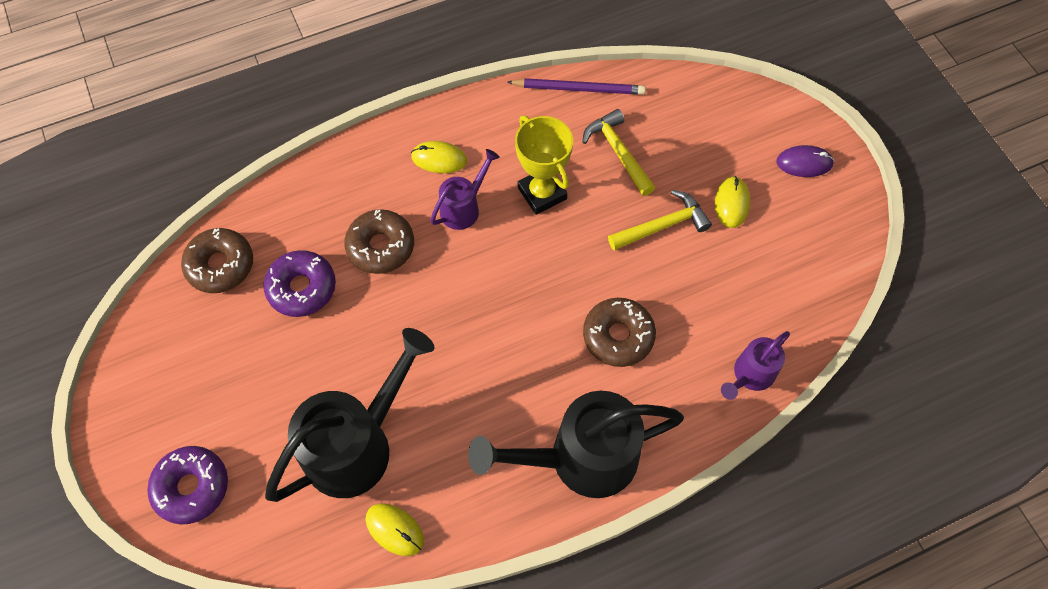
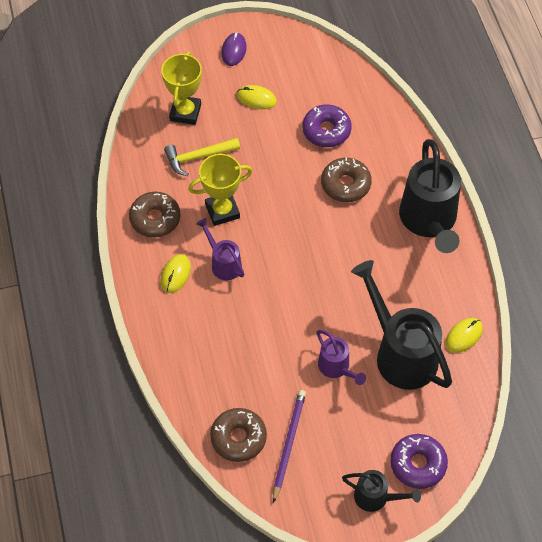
camera: 80 degrees left, 5 degrees down
purple donut [263,250,336,317] -> purple donut moved to [302,105,352,147]
brown donut [344,209,414,274] -> brown donut moved to [129,192,181,238]
purple pencil [507,78,646,95] -> purple pencil moved to [273,390,306,503]
yellow hammer [608,190,712,250] -> none
purple watering can [721,331,790,400] -> purple watering can moved to [317,330,366,385]
none -> yellow trophy [161,52,202,125]
none -> black watering can [342,470,421,512]

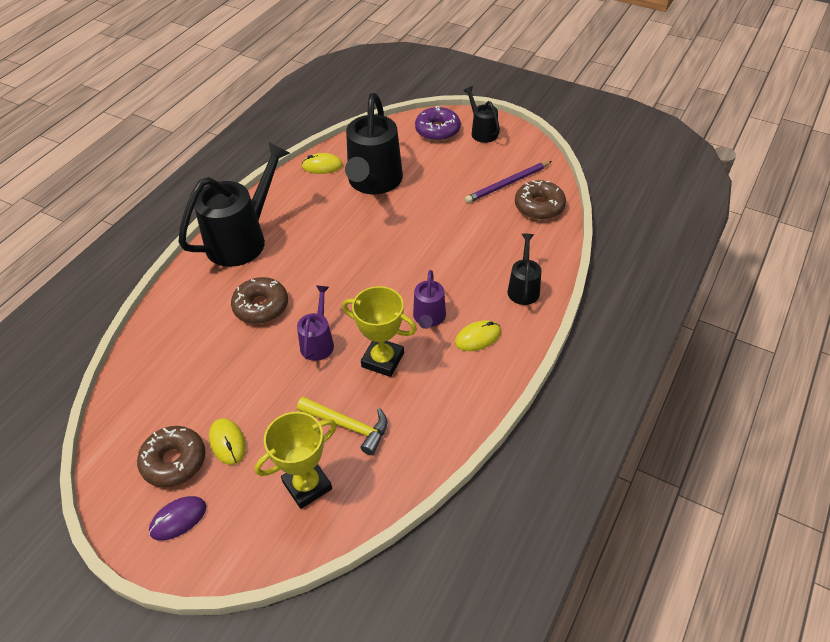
camera: 135 degrees left, 10 degrees down
brown donut [129,192,181,238] -> brown donut moved to [137,426,206,487]
purple donut [302,105,352,147] -> none
purple watering can [317,330,366,385] -> purple watering can moved to [297,285,334,361]
none -> black watering can [507,234,541,305]

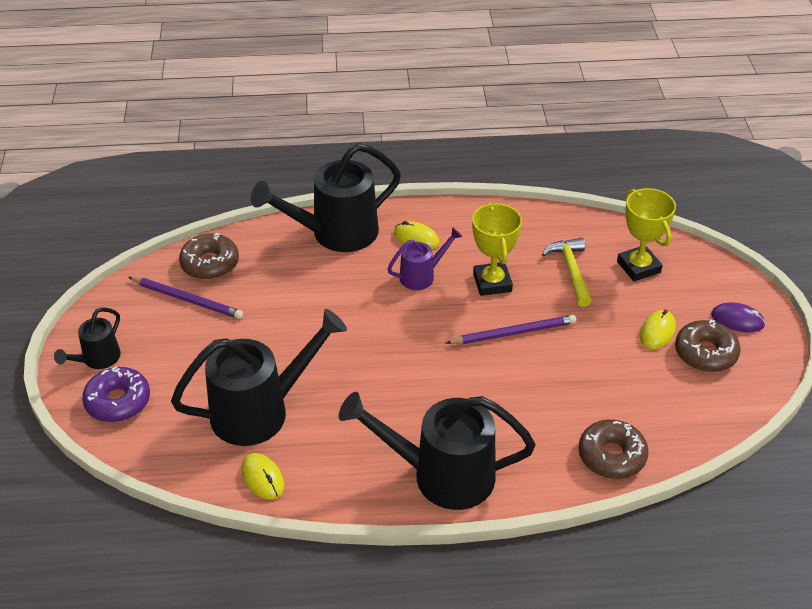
camera: 125 degrees left, 5 degrees down
brown donut [231,277,288,324] -> brown donut moved to [578,419,649,479]
yellow trophy [255,412,337,509] -> yellow trophy turned 45 degrees clockwise [617,188,676,281]
purple watering can [297,285,334,361] -> purple pencil [446,315,576,344]
black watering can [507,234,541,305] -> black watering can [251,143,401,252], size x1.96

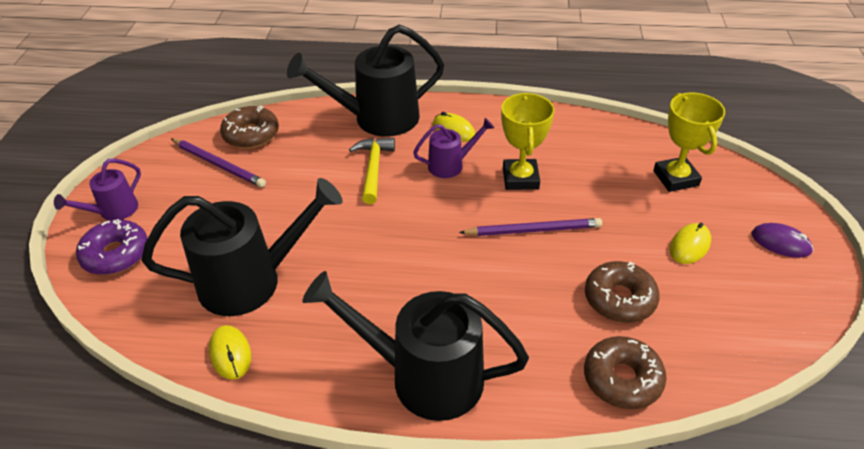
camera: 10 degrees right, 0 degrees up
black watering can [54,307,121,369] -> purple watering can [54,159,141,221]
yellow hammer [542,238,592,307] -> yellow hammer moved to [349,138,395,204]
brown donut [675,320,741,372] -> brown donut moved to [585,261,660,323]

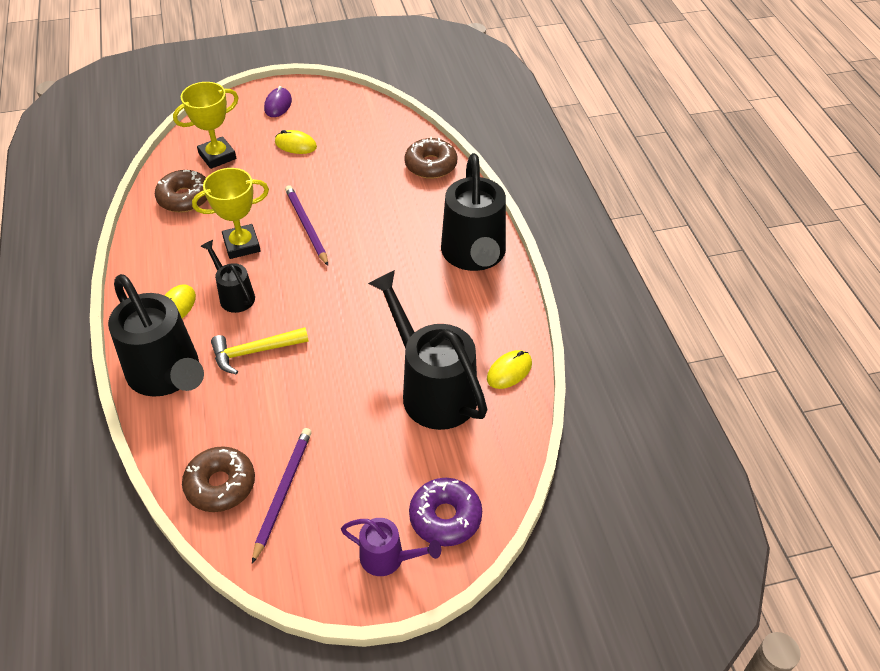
camera: 110 degrees left, 5 degrees up
purple watering can [413,118,494,178] -> black watering can [201,240,255,313]
brown donut [585,261,660,323] -> brown donut moved to [155,170,207,213]

